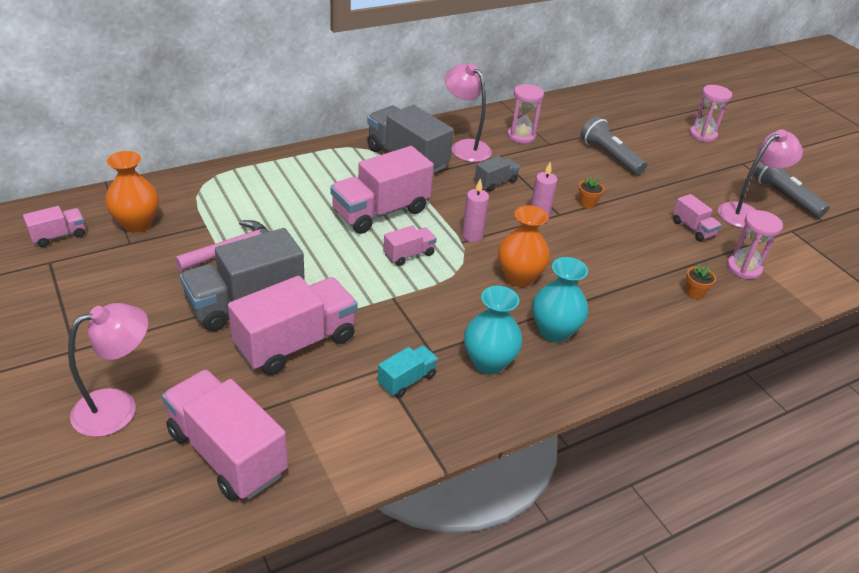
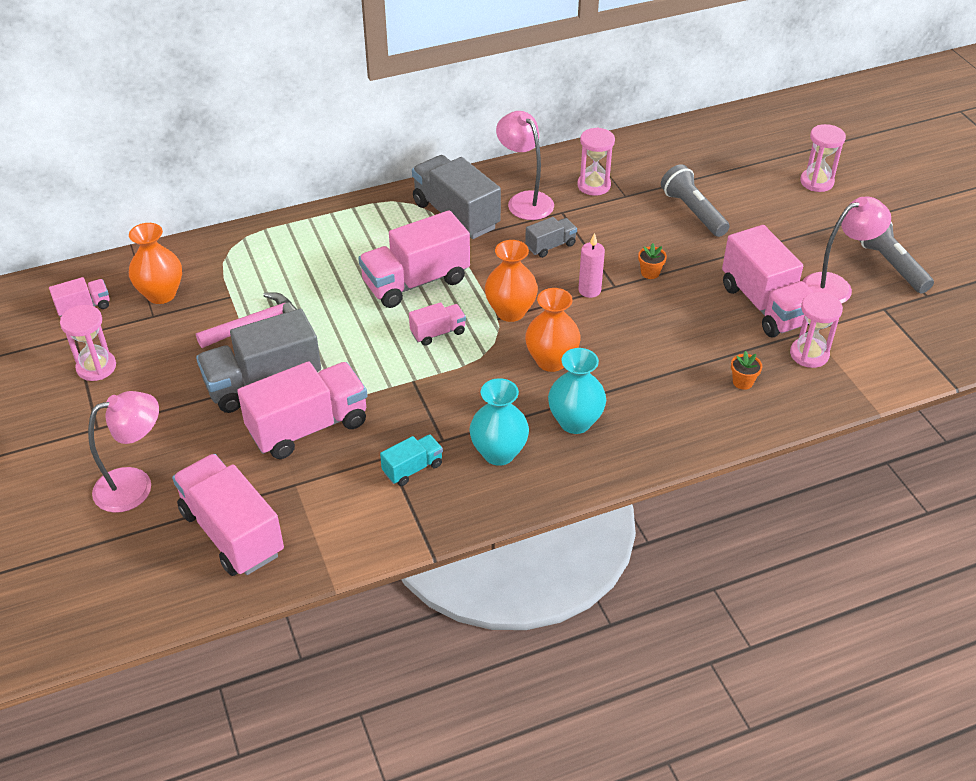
camera: 10 degrees right, 5 degrees up
pink candle [462,178,489,242] -> orange vase [485,240,538,322]
pink truck [673,194,721,241] -> pink truck [722,225,814,337], size x2.03
none -> pink hourglass [60,305,116,381]

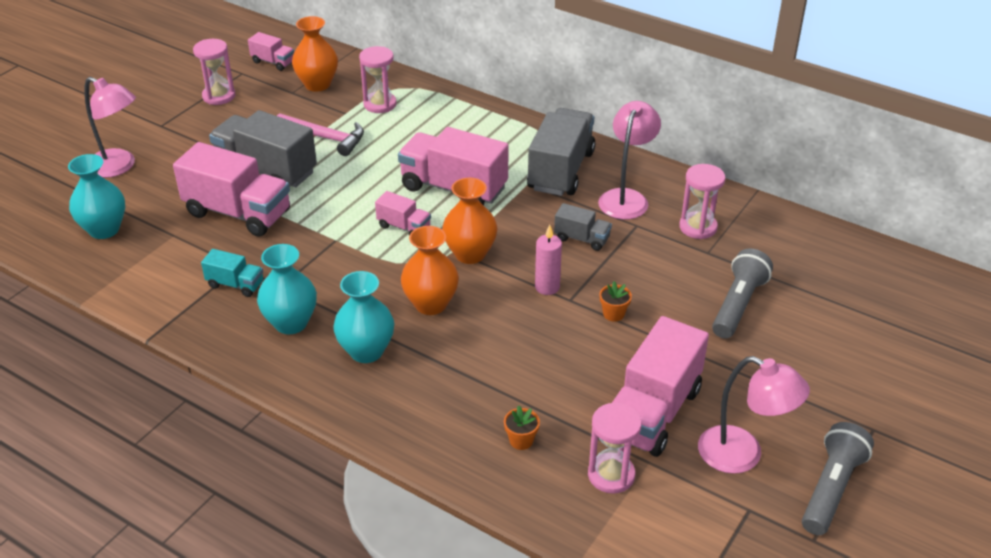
camera: 55 degrees right, 5 degrees down
pink truck [172,454,284,576] -> turquoise vase [68,154,125,239]
pink hourglass [800,124,846,192] -> pink hourglass moved to [359,46,397,113]

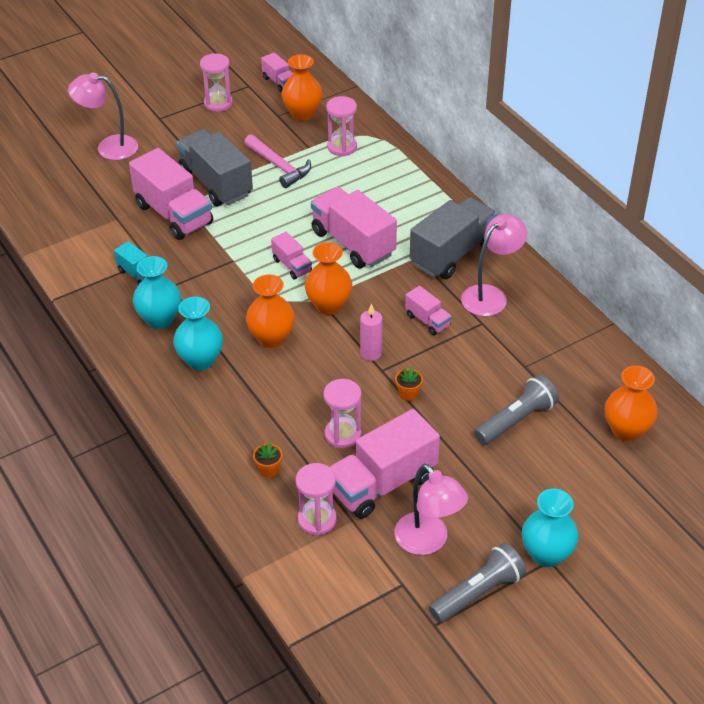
camera: 25 degrees right, 5 degrees up
turquoise vase [68,154,125,239] -> turquoise vase moved to [522,489,579,567]
pink lamp [84,77,136,178] -> pink lamp turned 135 degrees clockwise [68,72,138,160]
grey truck [554,203,612,251] -> pink truck [405,286,452,335]
pink hourglass [679,164,725,239] -> pink hourglass moved to [324,379,361,448]
none -> orange vase [605,365,657,441]

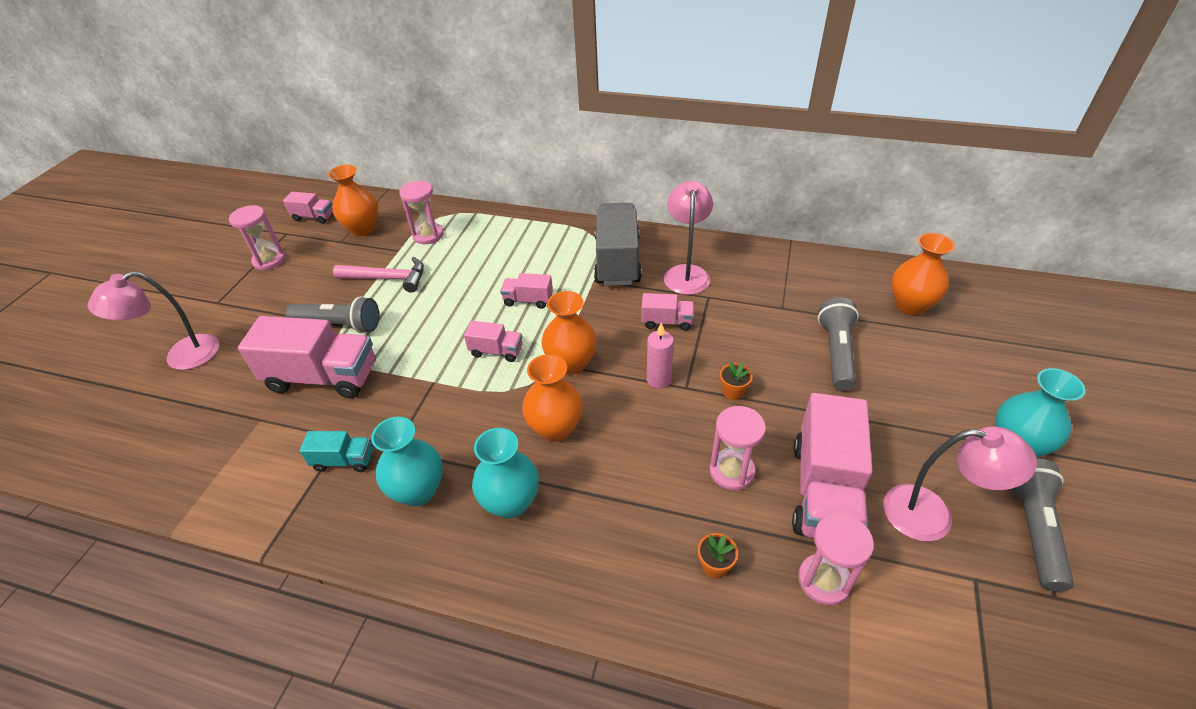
camera: 40 degrees left, 0 degrees up
grey truck [177,129,253,206] -> grey flashlight [285,296,379,333]
pink truck [311,187,397,268] -> pink truck [500,273,553,309], size x0.49

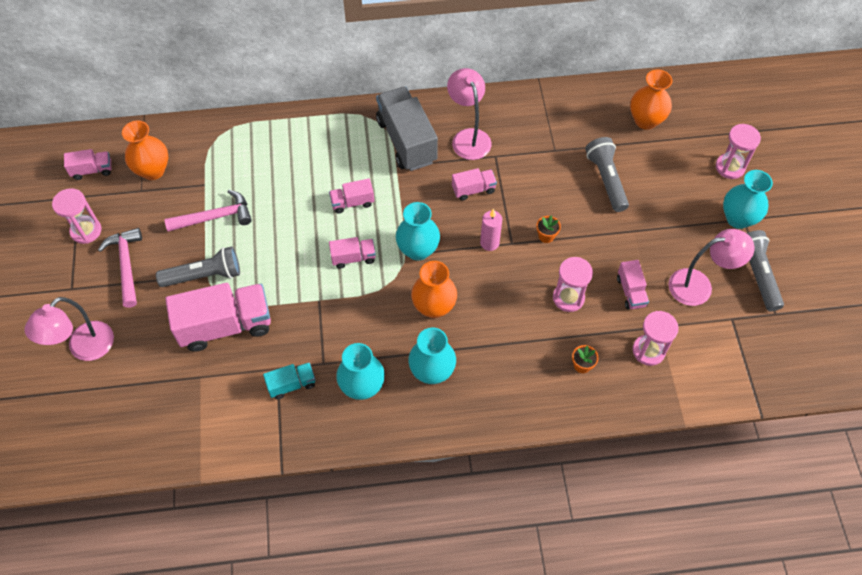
camera: 25 degrees left, 15 degrees up
pink hourglass [399,180,444,244] -> pink hourglass moved to [716,124,761,179]
orange vase [541,291,597,375] -> turquoise vase [396,202,440,261]
pink truck [792,393,873,538] -> pink truck [617,260,649,310], size x0.49
none -> pink hammer [98,228,142,308]

